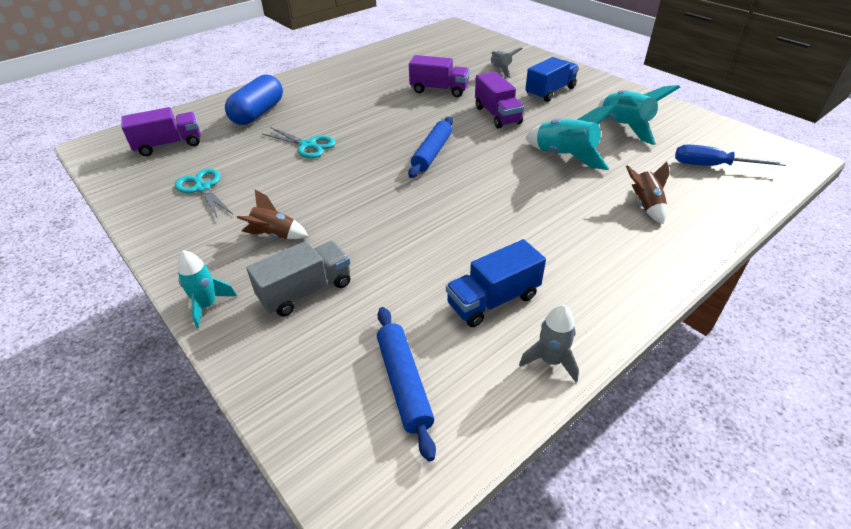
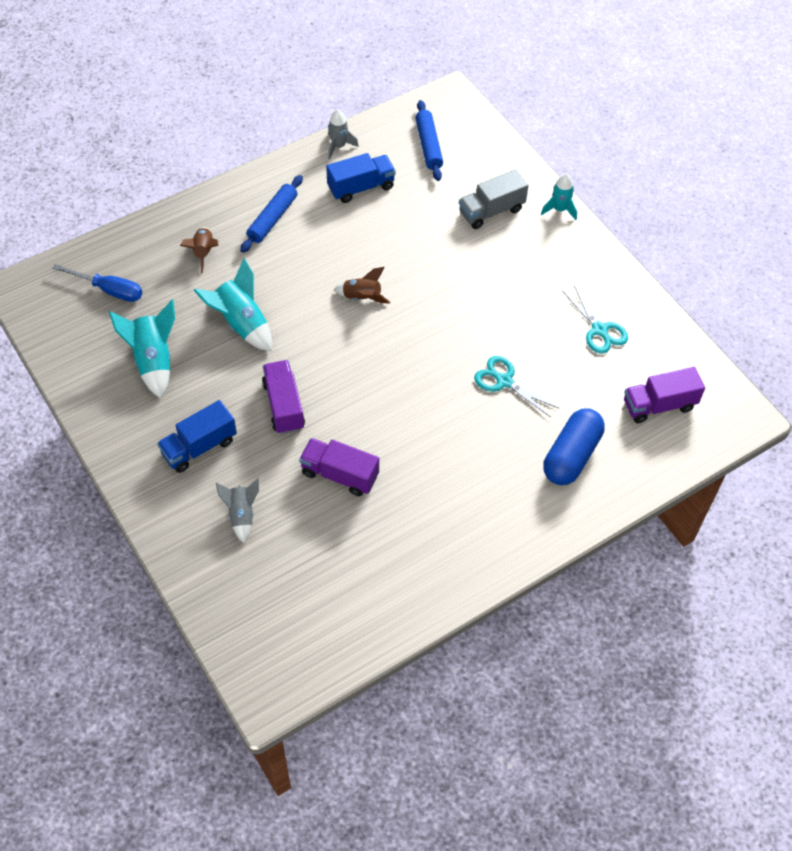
camera: 175 degrees left, 15 degrees up
brown rocket [237,190,308,239] -> brown rocket moved to [334,267,390,304]
blue rolling pin [408,117,453,178] -> blue rolling pin moved to [240,175,303,253]

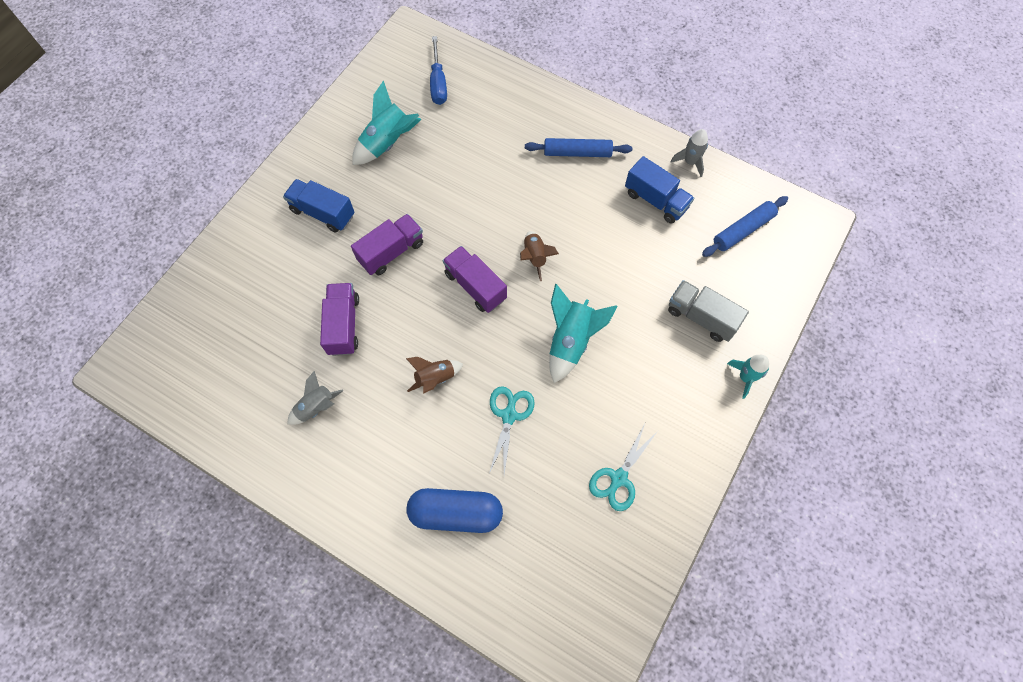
camera: 65 degrees right, 10 degrees up
brown rocket [180,227,218,274] -> brown rocket moved to [406,357,463,394]
turquoise rocket [193,258,272,352] -> turquoise rocket moved to [549,284,617,383]
grey rocket [216,478,259,543] -> grey rocket moved to [288,371,343,425]
purple truck [624,367,705,423] -> purple truck moved to [443,246,507,313]

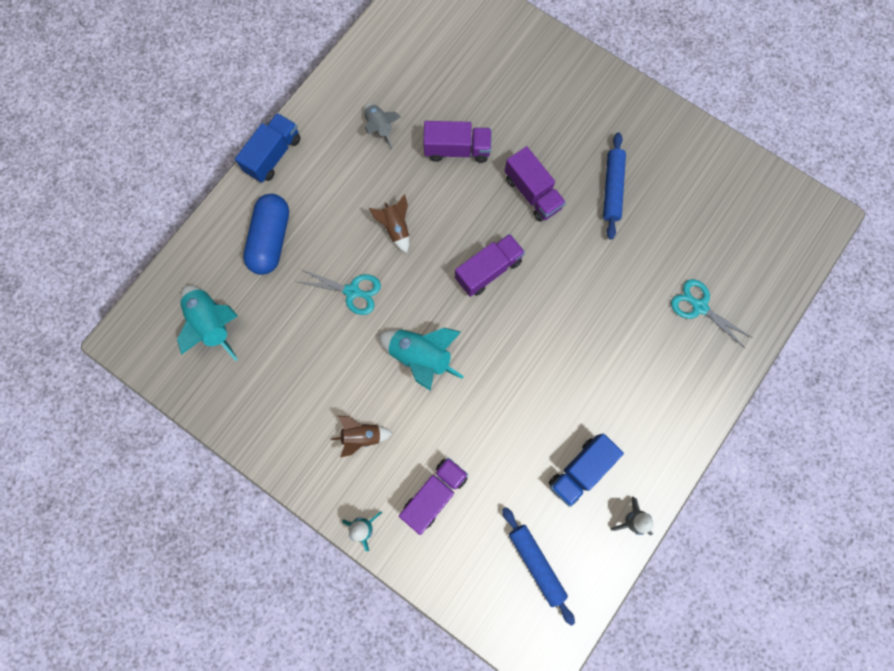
camera: 95 degrees right, 10 degrees up
blue truck [283,179,354,232] -> blue truck moved to [235,113,301,183]
turquoise rocket [352,80,421,165] -> turquoise rocket moved to [177,285,238,361]
blue screwdriver [430,36,447,105] -> none
brown rocket [520,231,559,281] -> brown rocket moved to [331,416,393,457]
blue rolling pin [525,138,632,157] -> blue rolling pin moved to [603,132,626,240]
turquoise scissors [589,424,658,511] -> turquoise scissors moved to [671,279,752,348]
grey truck [668,280,749,342] -> purple truck [399,457,468,535]

